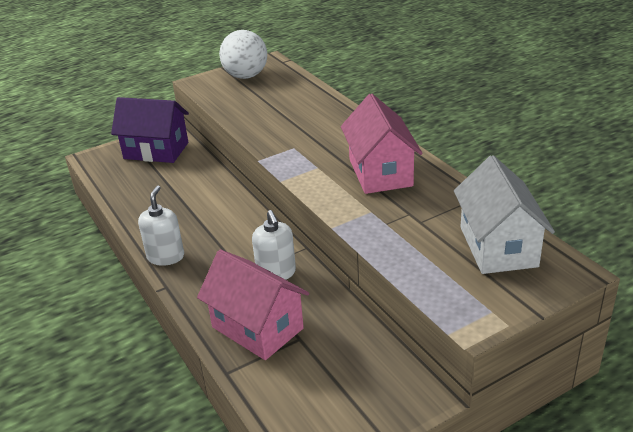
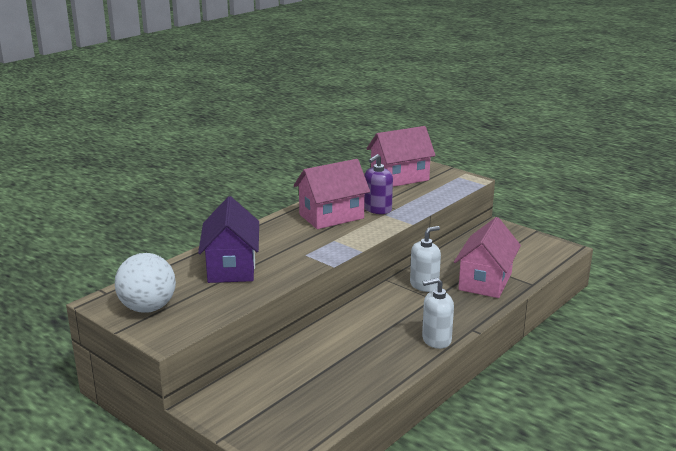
camera: 110 degrees left, 10 degrees down
purple house [111,97,189,163] -> purple house moved to [198,196,259,283]
white house [454,155,555,274] -> pink house [367,126,436,187]
none -> purple soap dispenser [364,154,393,214]

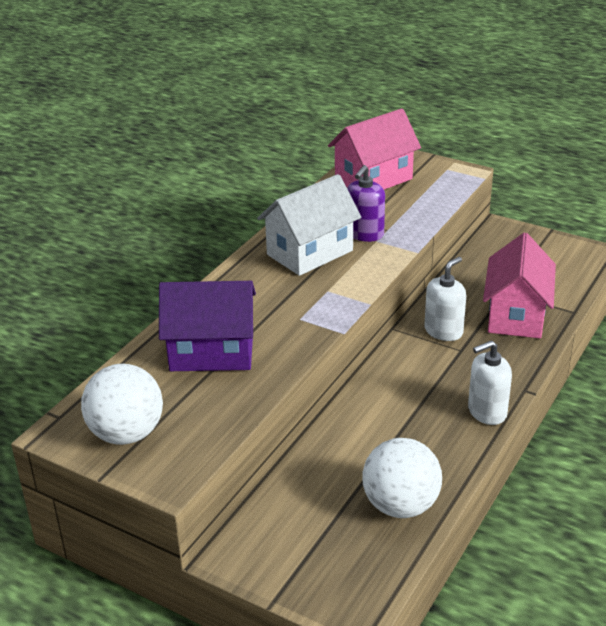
camera: 10 degrees left, 10 degrees up
purple house [198,196,259,283] -> purple house turned 75 degrees counterclockwise [159,281,256,371]
pink house [294,159,370,229] -> white house [257,174,361,276]
none -> white ball [363,438,442,518]

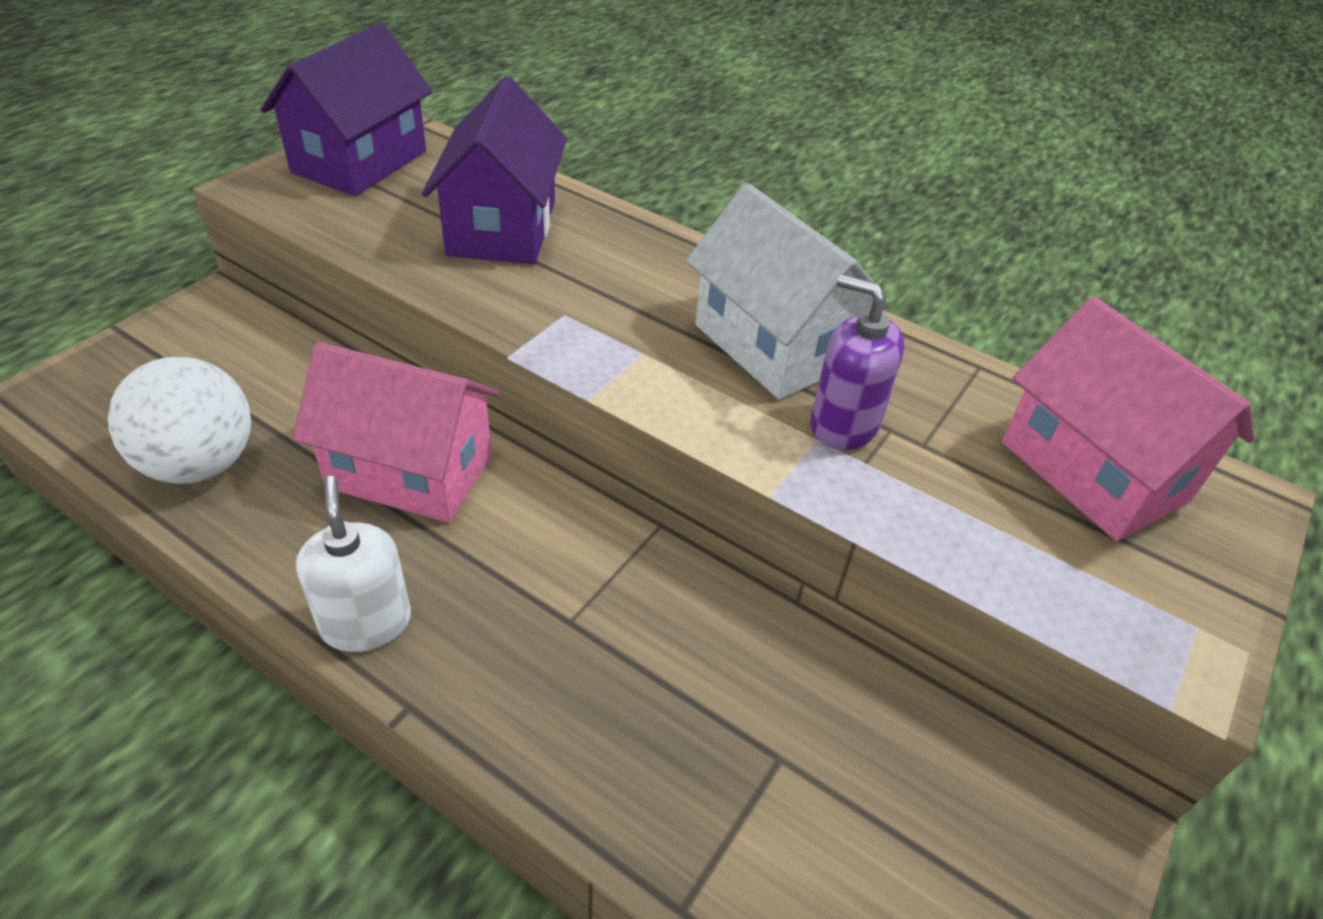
camera: 90 degrees right, 10 degrees up
white ball [81,364,163,445] -> purple house [260,23,432,196]
white soap dispenser [424,257,466,341] -> none
pink house [483,233,556,338] -> pink house moved to [292,342,500,523]

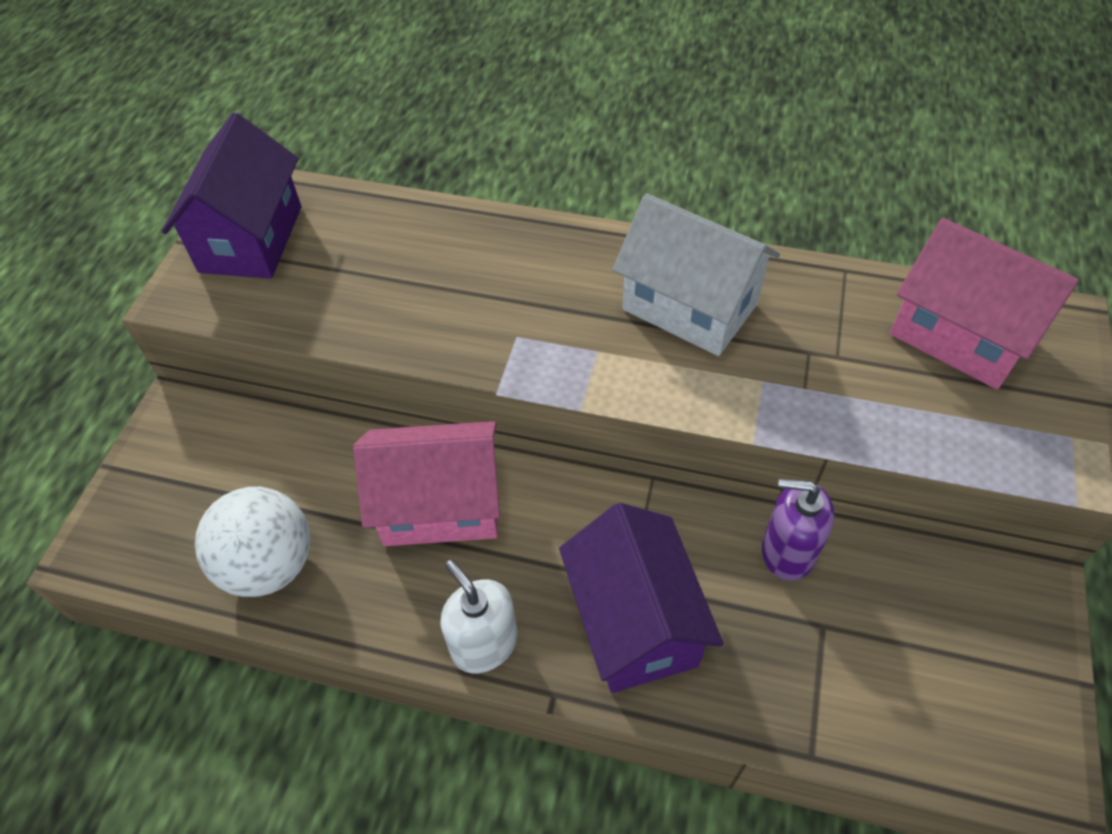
camera: 15 degrees left, 10 degrees up
purple house [422,76,567,264] -> purple house moved to [559,503,724,693]
purple soap dispenser [810,274,905,450] -> purple soap dispenser moved to [762,478,835,581]

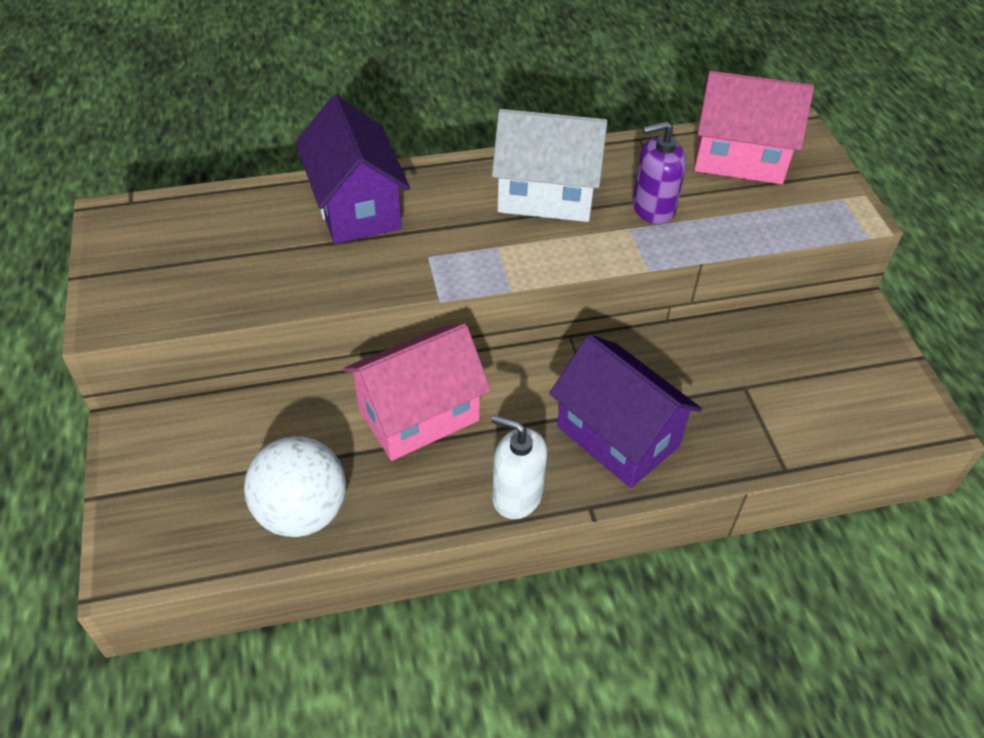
camera: 30 degrees left, 5 degrees down
purple house [162,113,301,279] -> purple house moved to [295,95,410,244]
purple soap dispenser [762,478,835,581] -> purple soap dispenser moved to [633,121,686,224]

